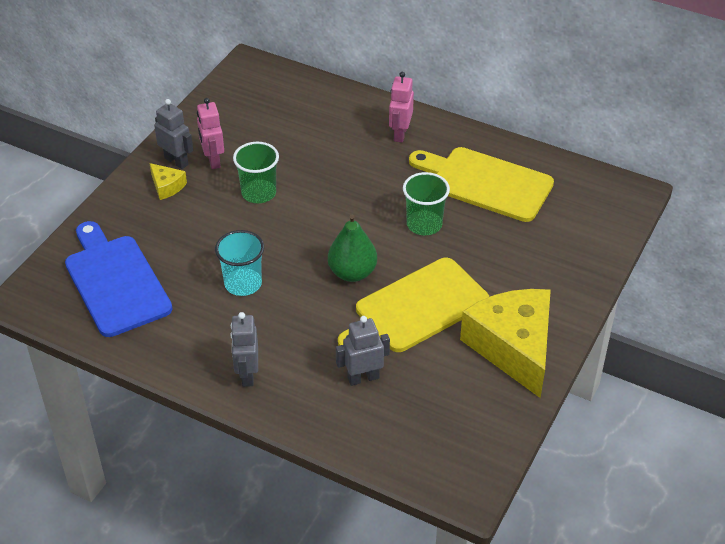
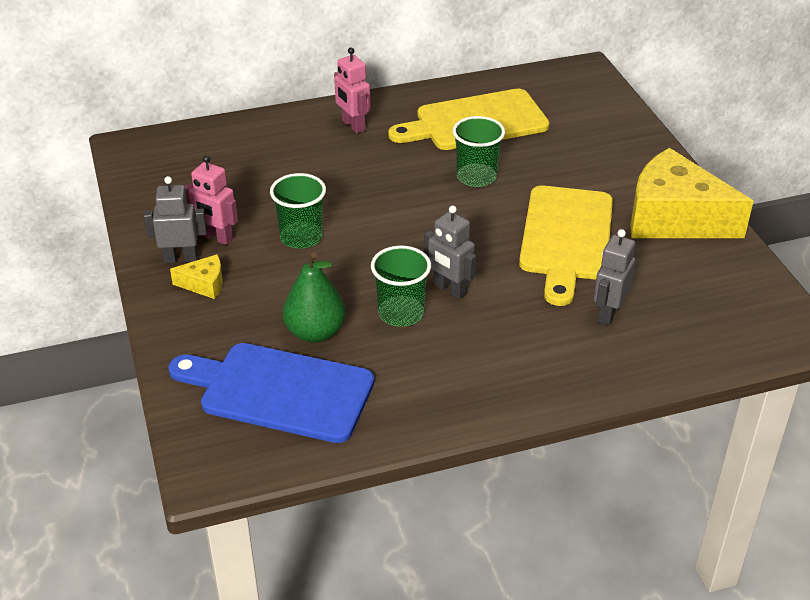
camera: 45 degrees left, 5 degrees down
turquoise cup [215,230,264,296] -> green cup [371,246,431,327]
grey robot [230,312,258,387] -> grey robot moved to [424,205,476,299]
green pear [328,215,377,282] -> green pear moved to [283,252,346,343]

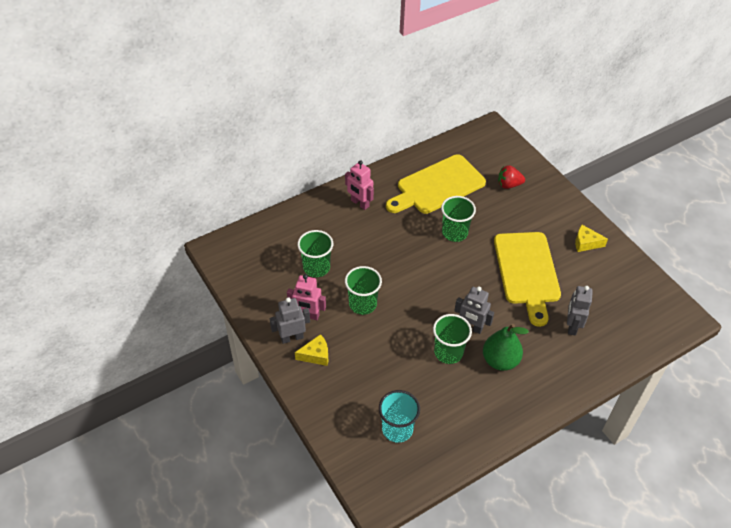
camera: 15 degrees left, 10 degrees up
blue cutting board [168,343,374,443] -> turquoise cup [379,390,420,443]
green pear [283,252,346,343] -> green pear moved to [483,324,529,371]
yellow cheese [630,148,753,238] -> yellow cheese [575,225,608,252], size x0.42
none -> green cup [297,230,333,277]
none -> red strawberry [498,165,525,189]

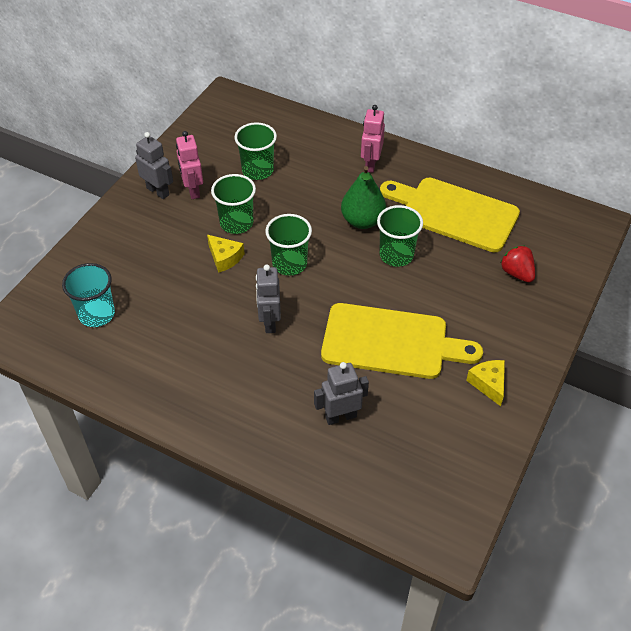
camera: 60 degrees right, 0 degrees up
yellow cheese [295,334,328,366] -> yellow cheese moved to [207,235,245,273]
green cup [433,314,472,364] -> green cup moved to [265,214,312,276]
green pear [483,324,529,371] -> green pear moved to [341,166,386,229]
yellow cutting board [494,232,561,327] -> yellow cutting board turned 135 degrees counterclockwise [321,303,483,379]

